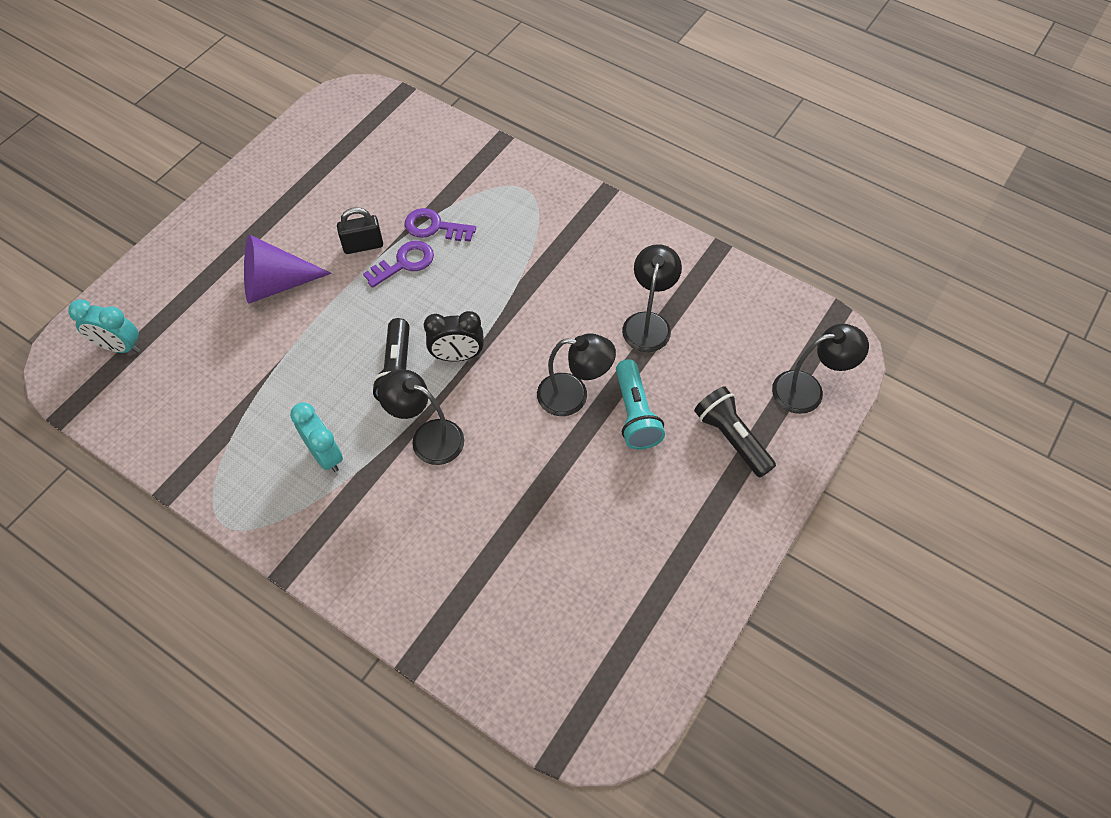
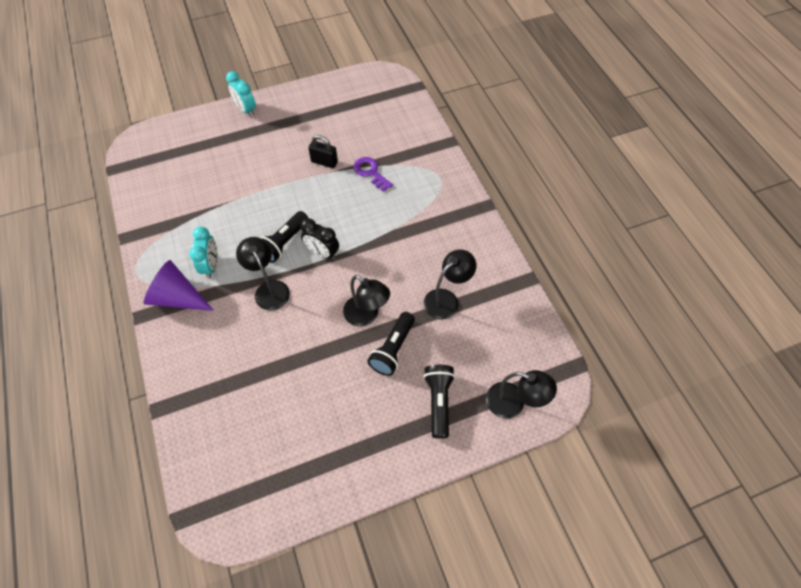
camera: 35 degrees right, 0 degrees up
turquoise clock [68,299,140,353] -> turquoise clock moved to [226,71,256,117]
purple cone [244,235,332,303] -> purple cone moved to [144,260,214,311]
purple key [363,241,434,288] -> none
turquoise flashlight [616,359,665,450] -> black flashlight [367,312,415,376]

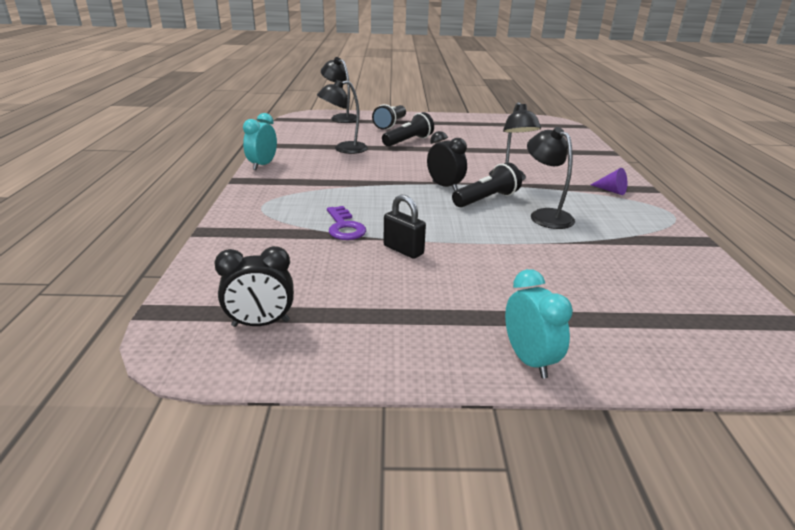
camera: 160 degrees left, 30 degrees down
purple cone [144,260,214,311] -> purple cone [591,168,627,195], size x0.50
turquoise clock [189,227,218,278] -> turquoise clock moved to [243,113,277,170]
black lamp [343,275,390,326] -> black lamp moved to [527,127,575,229]
none -> black clock [214,246,294,327]

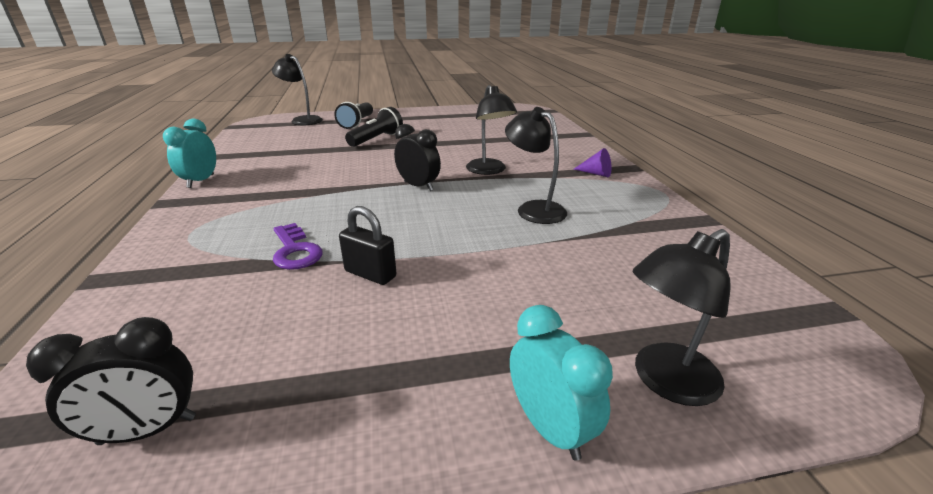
camera: 10 degrees left, 0 degrees up
black lamp [317,80,368,154] -> black lamp moved to [633,229,731,406]
black flashlight [452,162,522,208] -> none

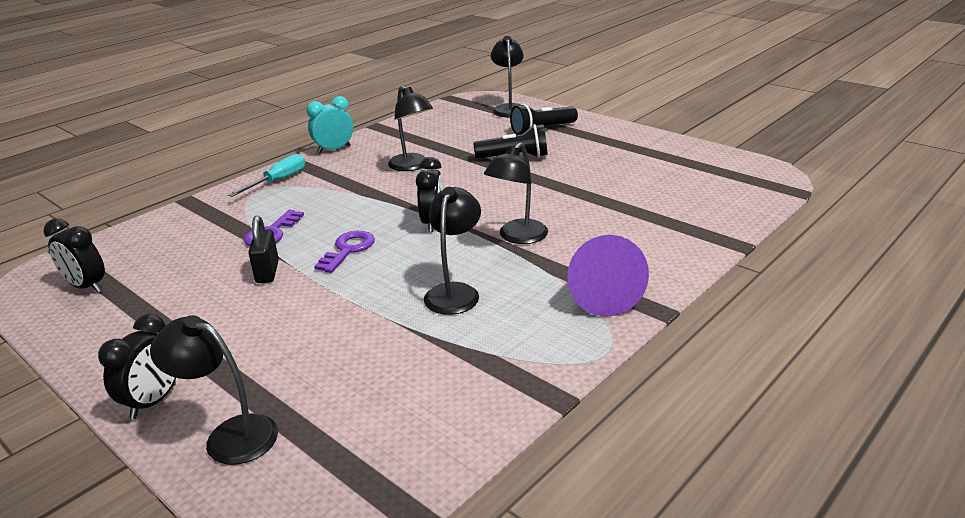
camera: 55 degrees right, 0 degrees up
turquoise clock [510,305,613,461] -> black clock [98,314,176,419]
purple cone [574,148,612,177] -> purple cone [567,235,649,317], size x2.01
none -> turquoise screwdriver [228,154,305,197]
none -> purple key [314,231,375,273]
none -> black lamp [388,85,433,171]

